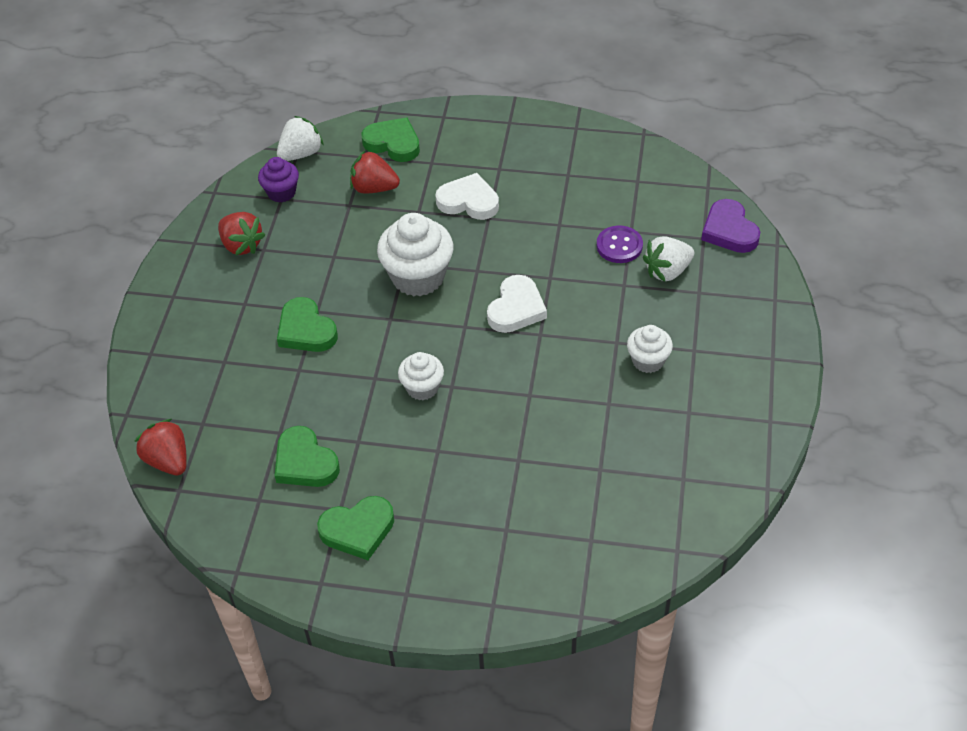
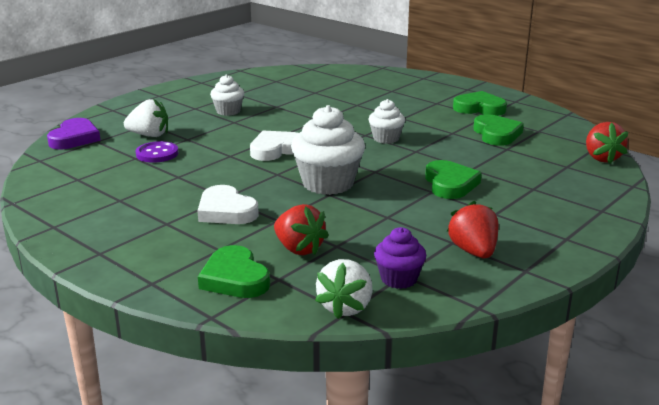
camera: 150 degrees left, 25 degrees down
white strawberry [277,116,324,161] -> white strawberry turned 60 degrees counterclockwise [315,259,372,319]

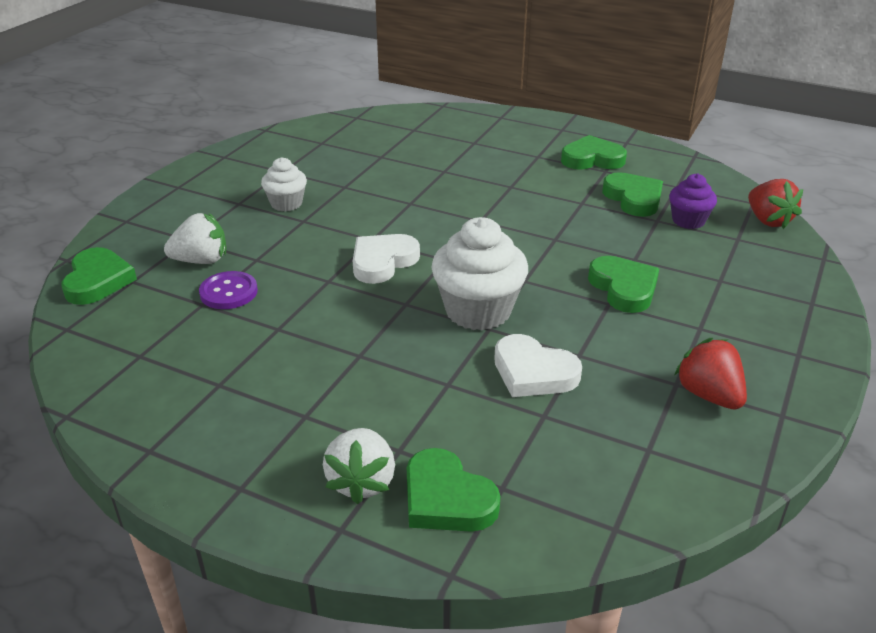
camera: 15 degrees left, 10 degrees up
purple heart [47,118,101,149] -> green heart [61,247,137,305]
white heart [197,185,259,224] -> white heart moved to [494,334,582,397]
red strawberry [274,204,329,255] -> none
white strawberry [315,259,372,319] -> white strawberry moved to [323,428,395,504]
white cupcake [368,99,405,144] -> none
purple cupcake [374,227,426,289] -> purple cupcake moved to [669,174,717,229]

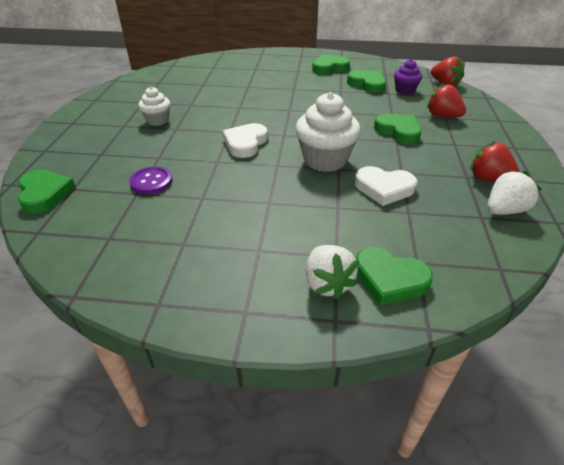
camera: 20 degrees left, 5 degrees up
white strawberry [164,213,226,264] -> white strawberry moved to [488,170,542,215]
none -> red strawberry [427,83,466,117]

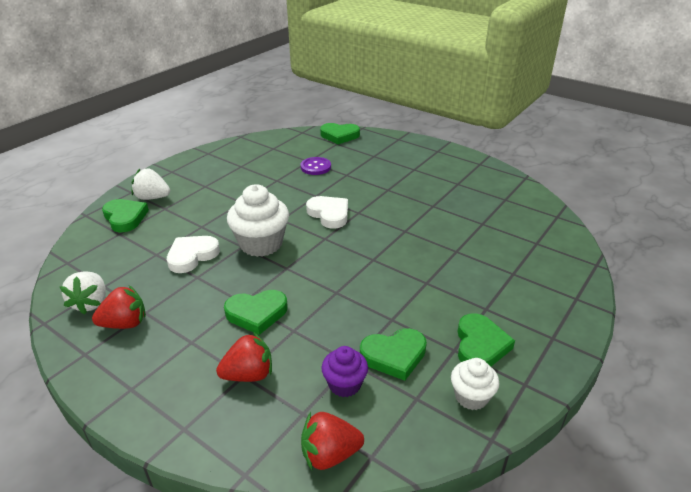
camera: 120 degrees right, 5 degrees down
white cupcake [138,87,170,126] -> white cupcake moved to [451,358,500,410]
green heart [356,247,433,305] -> green heart turned 90 degrees clockwise [102,199,149,232]

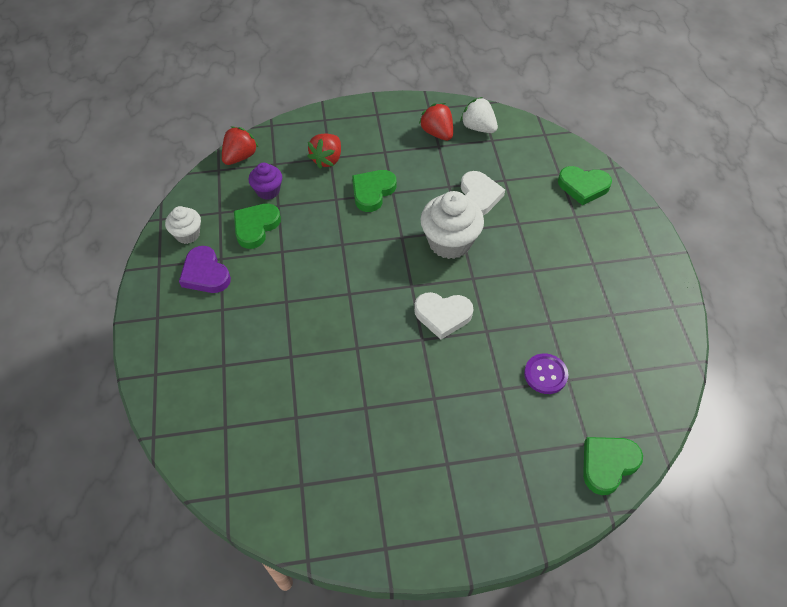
camera: 135 degrees right, 20 degrees up
red strawberry [92,285,146,329] -> red strawberry turned 120 degrees clockwise [419,103,453,141]
white strawberry [131,169,170,200] -> none
green heart [458,313,515,366] -> purple heart [179,246,231,293]

